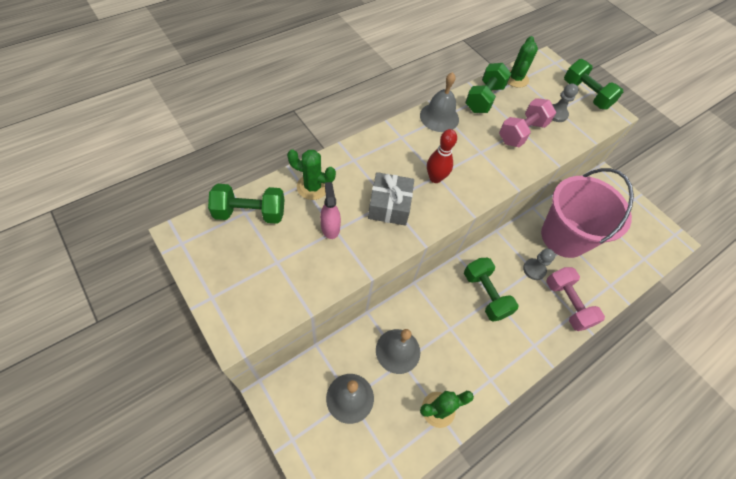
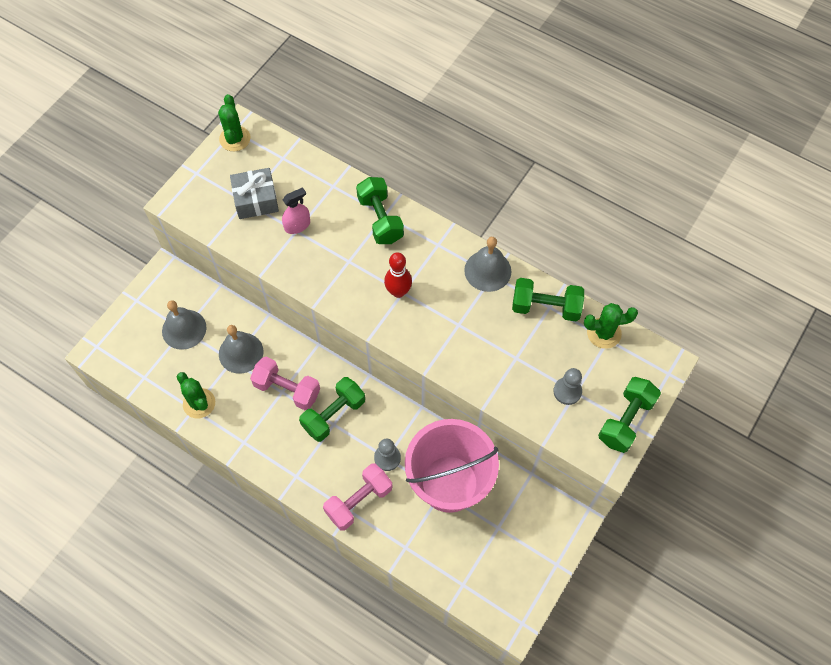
camera: 75 degrees right, 5 degrees up
green dumbbell [208,184,284,224] -> green dumbbell moved to [356,177,404,244]
green cactus [287,149,336,200] -> green cactus moved to [218,94,251,151]
grey gift [368,172,414,226] -> grey gift moved to [230,168,279,219]
pink dumbbell [499,98,556,147] -> pink dumbbell moved to [250,357,320,410]

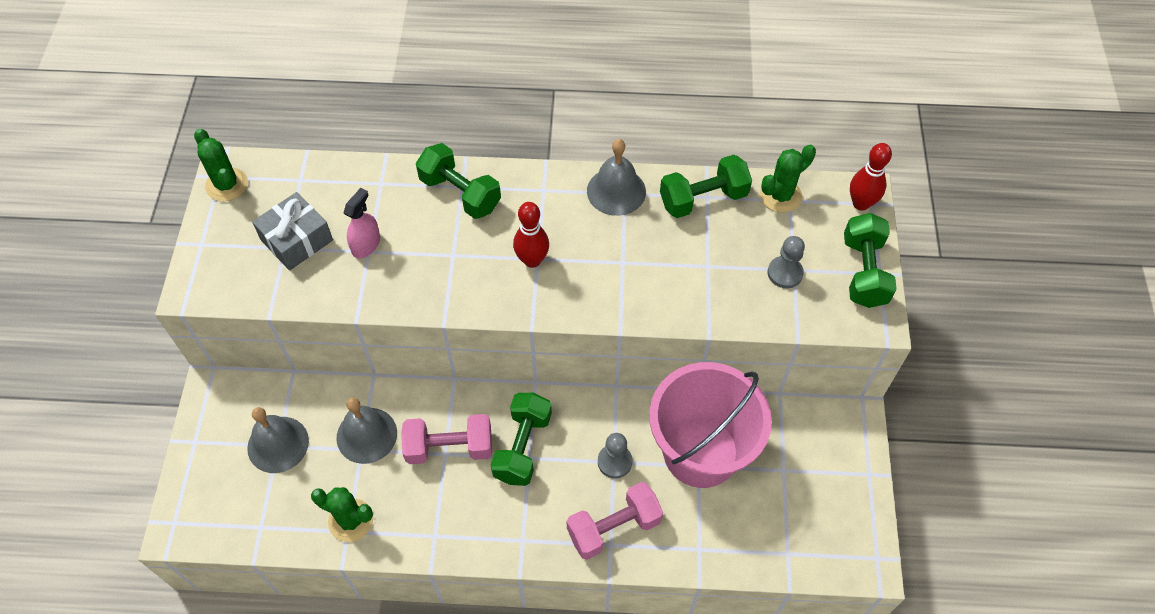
camera: 30 degrees left, 5 degrees down
pink dumbbell [323,464,393,531] -> pink dumbbell turned 45 degrees clockwise [567,482,663,560]
none -> red bowling pin [850,143,892,211]

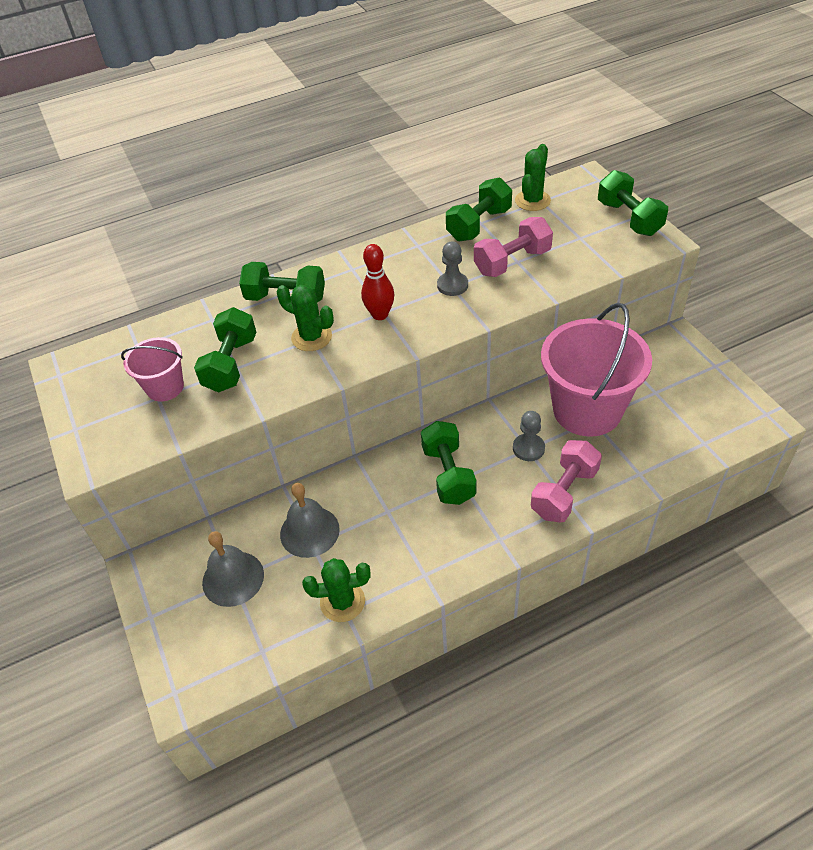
camera: 25 degrees left, 10 degrees down
green cactus [194,129,248,201] -> green cactus moved to [277,285,334,351]
grey gift [252,192,333,271] -> pink bucket [121,337,184,402]
pink spray bottle [344,188,380,258] -> green dumbbell [194,307,256,393]
pink dumbbell [401,414,492,464] -> pink dumbbell moved to [474,217,553,277]
grey bell [587,139,646,216] -> none
grey pawn [768,236,805,288] -> grey pawn moved to [437,241,468,296]
red bowling pin [850,143,892,211] -> none

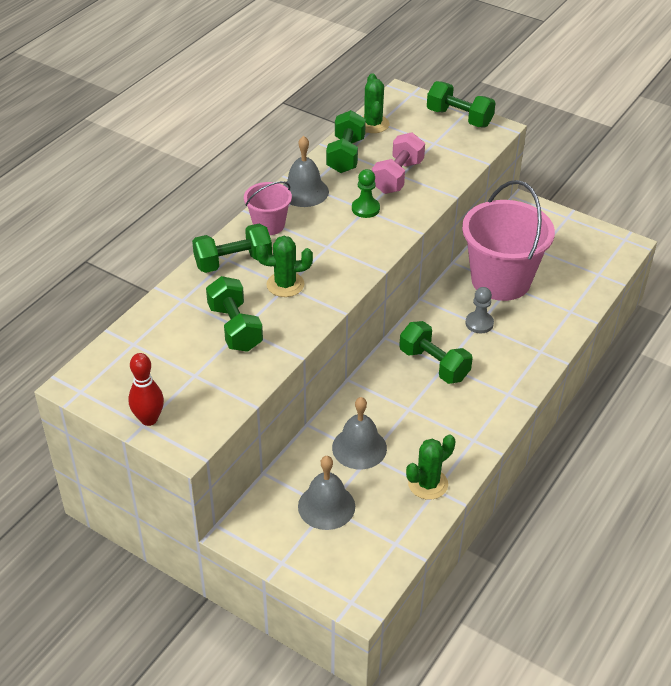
camera: 35 degrees left, 5 degrees down
pink bucket [121,337,184,402] -> pink bucket moved to [244,181,292,235]
red bowling pin [361,244,395,320] -> red bowling pin moved to [128,353,164,426]
grey pawn [437,241,468,296] -> green pawn [352,169,380,218]
pink dumbbell [531,440,602,523] -> none
none -> grey bell [284,136,329,207]

